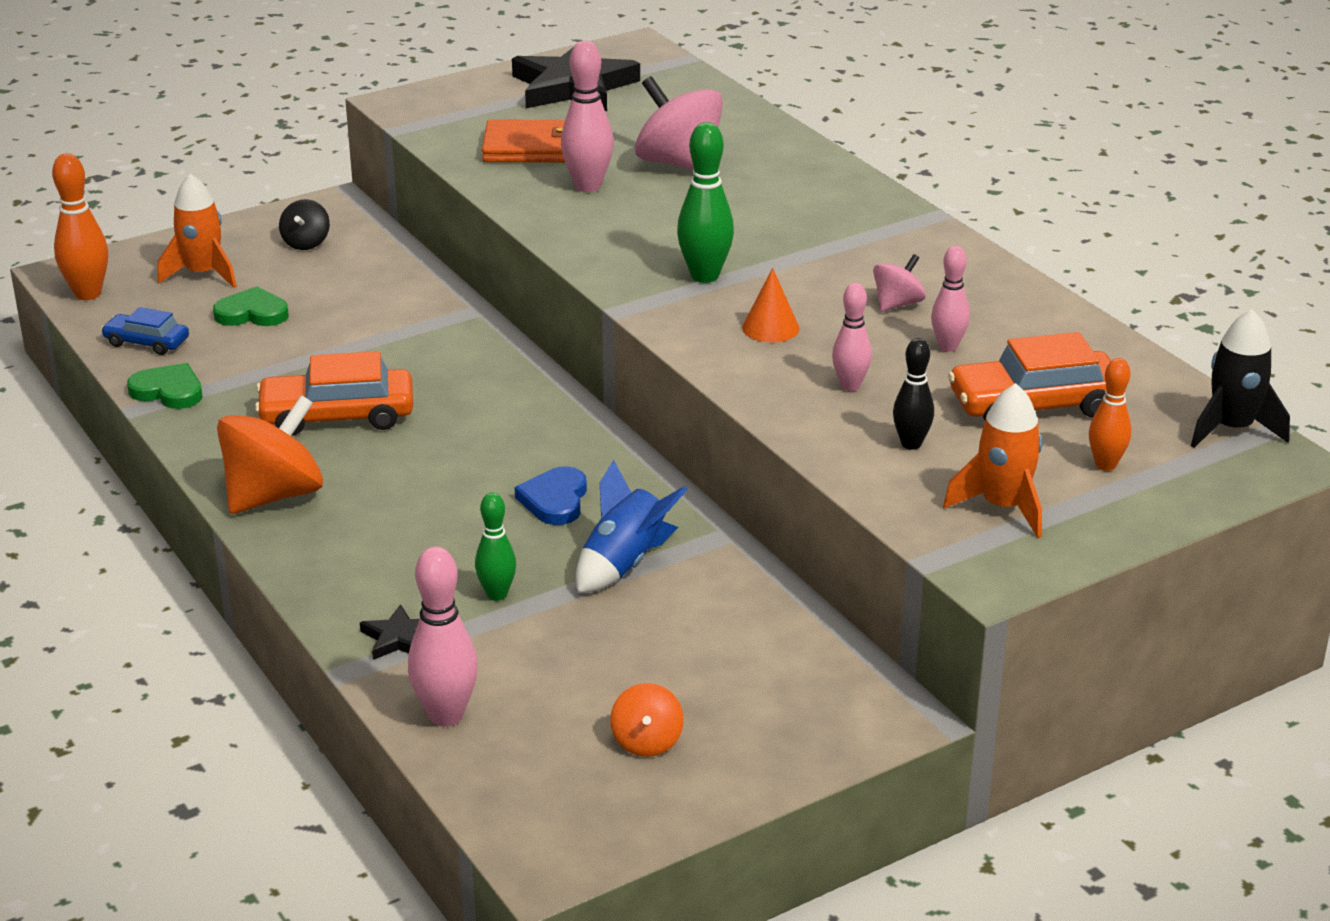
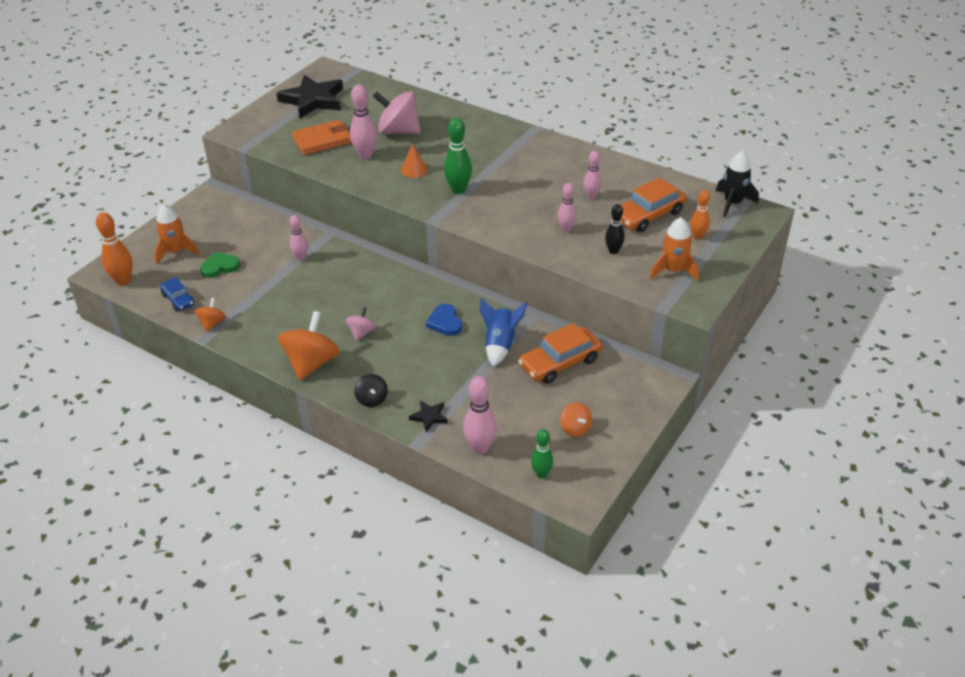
camera: 25 degrees left, 10 degrees up
blue car [101,307,189,355] -> blue car turned 120 degrees counterclockwise [160,277,194,311]
green heart [127,363,202,409] -> orange spinning top [195,297,226,332]
orange car [255,351,413,436] -> orange car moved to [518,323,602,384]
black spinning top [279,199,330,250] -> black spinning top moved to [354,374,388,407]
green bowling pin [475,492,516,601] -> green bowling pin moved to [531,429,553,479]
orange cone [742,268,799,342] -> orange cone moved to [401,143,427,178]
pink spinning top [873,254,926,312] -> pink spinning top moved to [346,307,376,341]
none -> pink bowling pin [290,215,308,261]

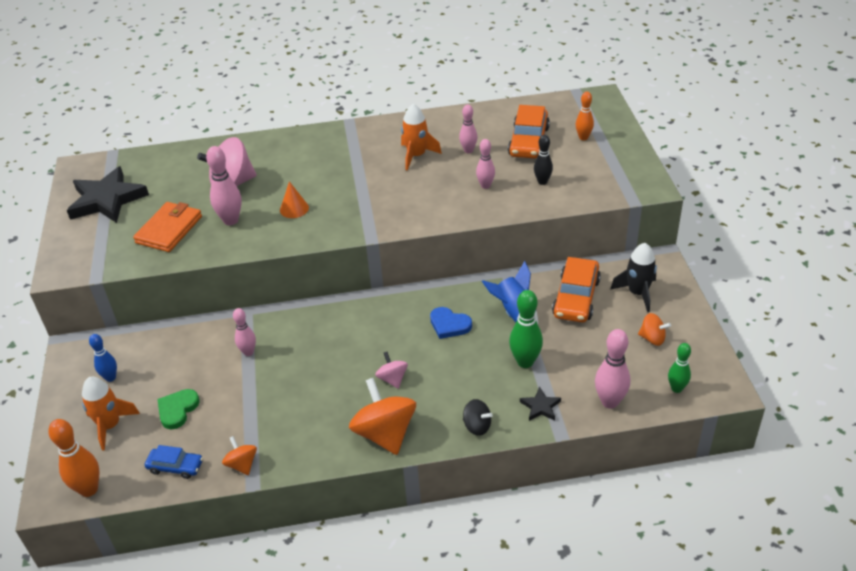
camera: 40 degrees left, 0 degrees up
green bowling pin [444,118,472,194] -> green bowling pin moved to [509,290,543,368]
orange rocket [649,217,699,281] -> orange rocket moved to [401,104,442,171]
black rocket [716,151,759,217] -> black rocket moved to [610,243,657,312]
none -> blue bowling pin [89,334,117,382]

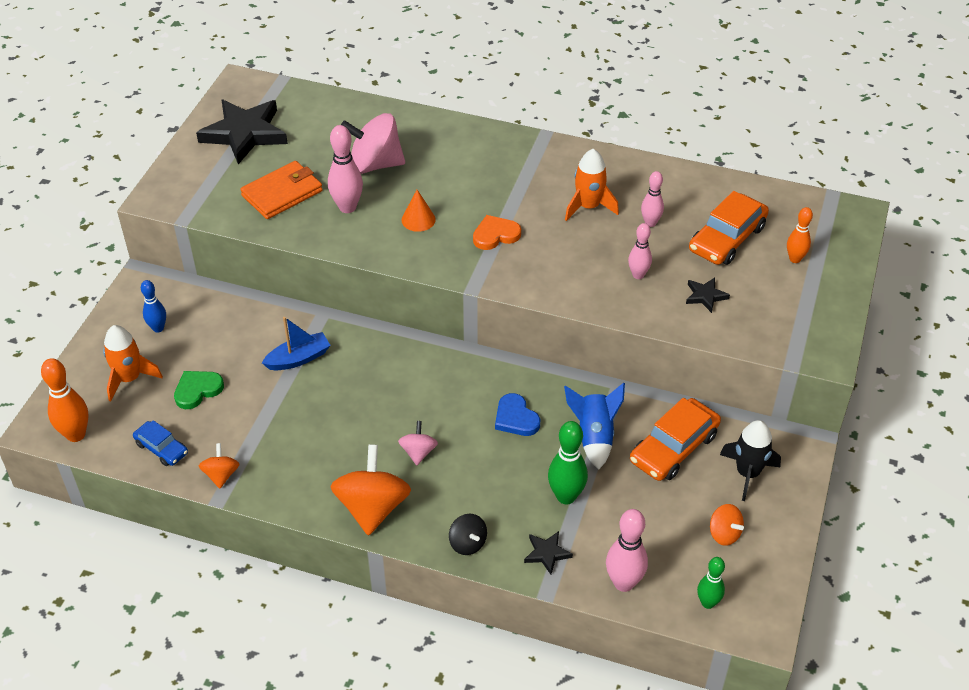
camera: 25 degrees right, 5 degrees up
pink bowling pin [233,308,256,356] -> blue boat [262,317,331,370]
black bowling pin [534,135,553,185] -> black star [686,277,730,313]
none -> orange heart [473,215,521,250]

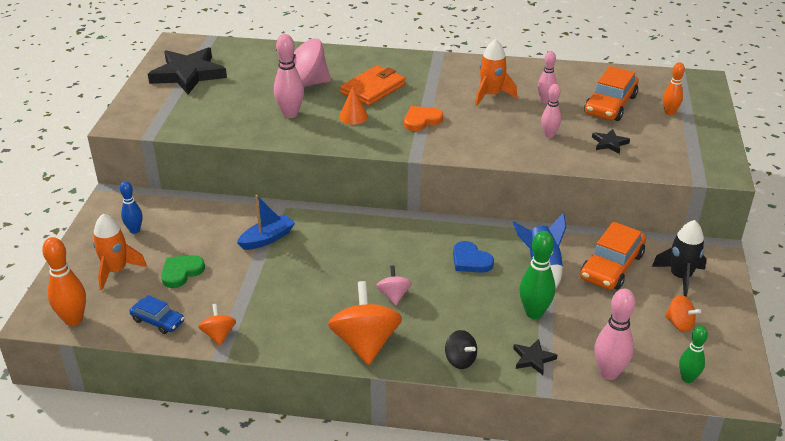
camera: 10 degrees left, 10 degrees down
orange wallet [240,161,323,219] -> orange wallet moved to [340,65,406,106]

